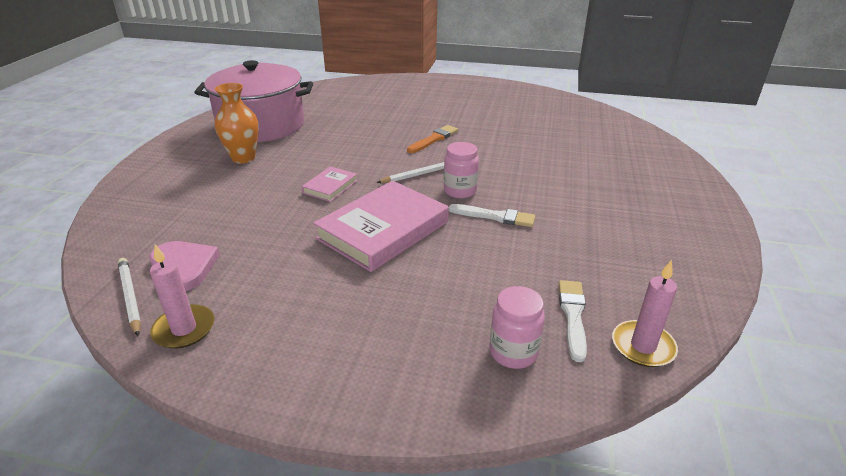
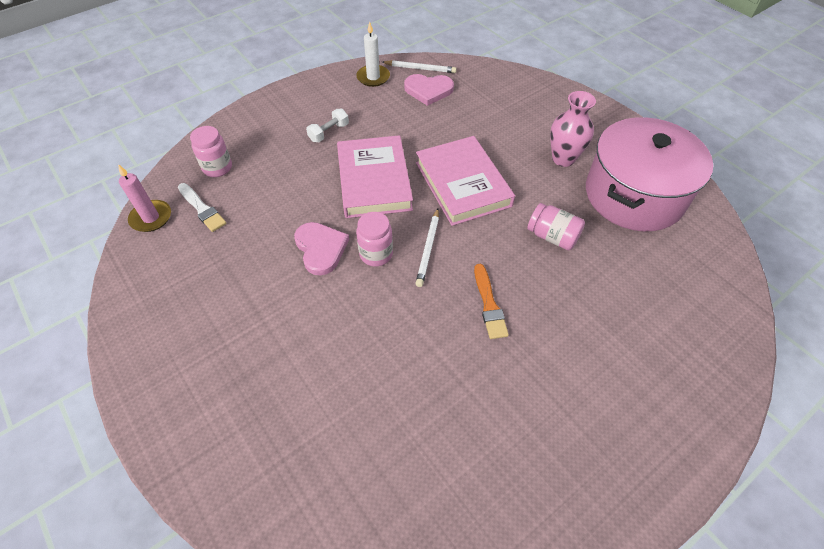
camera: 130 degrees right, 20 degrees up
pink candle [150,245,214,349] -> white candle [356,22,390,87]
orange vase [215,83,259,163] -> pink vase [550,91,596,167]
pink book [302,166,358,202] -> pink book [416,136,515,226], size x2.08
white brush [449,204,535,227] -> pink heart [294,222,349,275]
none -> white dumbbell [306,109,349,142]
none -> pink jar [527,203,585,250]

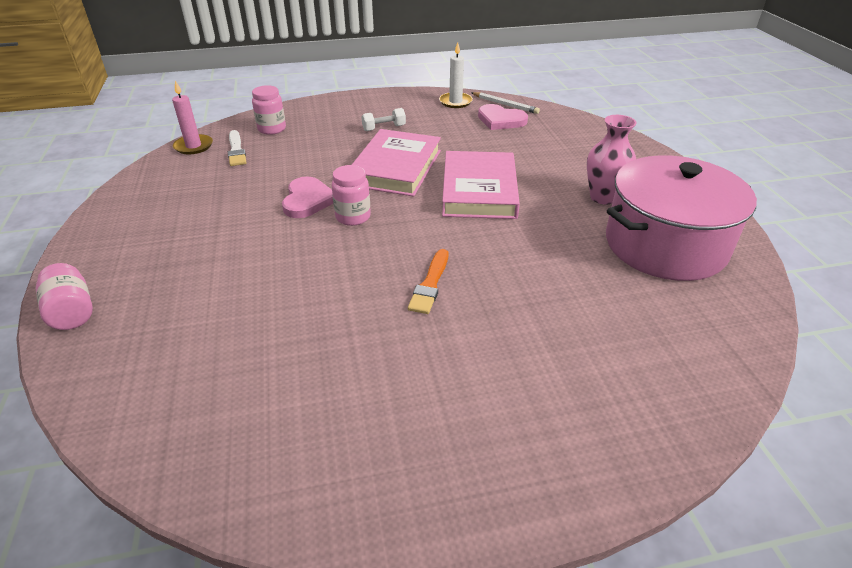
camera: 25 degrees right, 15 degrees down
white pencil [415,208,439,287] -> none
pink jar [527,203,585,250] -> pink jar moved to [36,263,93,330]

